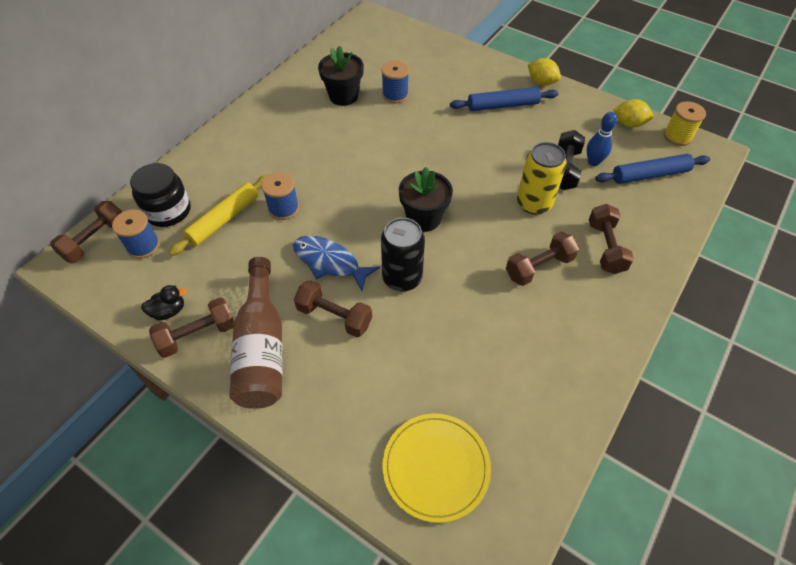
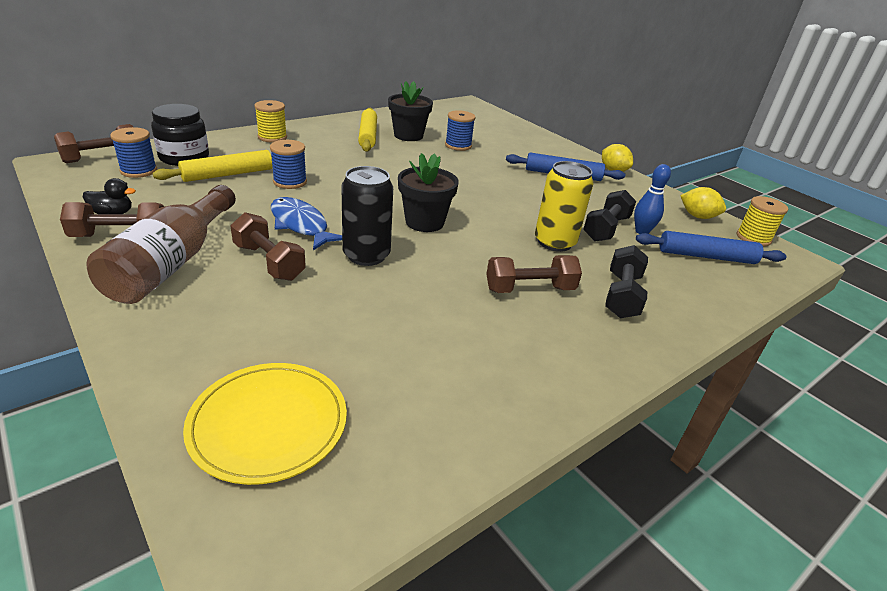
camera: 15 degrees right, 20 degrees down
brown dumbbell [589,204,634,274] -> black dumbbell [605,245,648,318]
none -> yellow spool [254,100,287,142]
none -> yellow rolling pin [358,108,377,152]

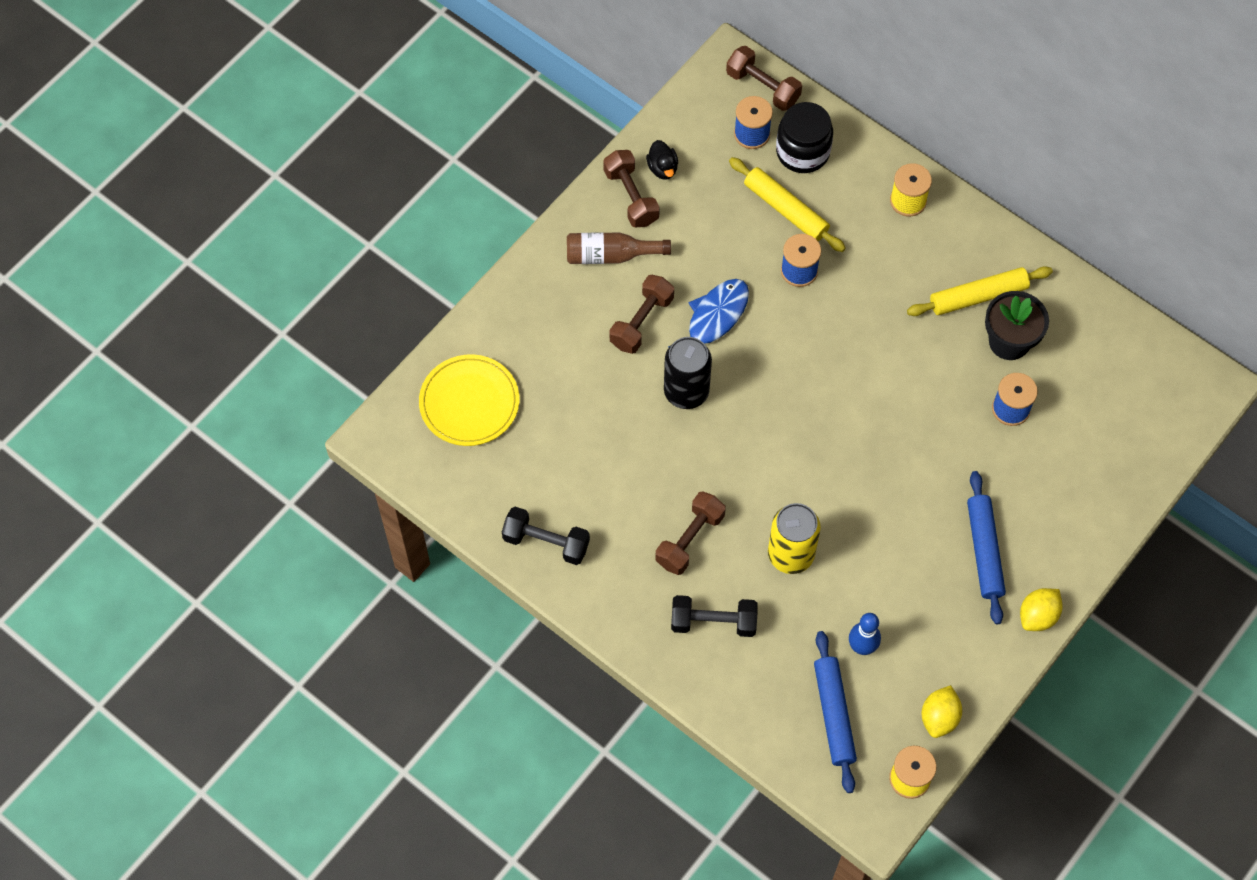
camera: 80 degrees right, 30 degrees up
brown bottle [86,185,236,304] -> brown bottle [567,232,671,264], size x0.64
black flower pot [398,153,459,232] -> none
brown dumbbell [487,255,582,293] -> brown dumbbell turned 60 degrees clockwise [656,491,725,575]
black dumbbell [583,190,636,241] -> black dumbbell moved to [502,507,590,565]

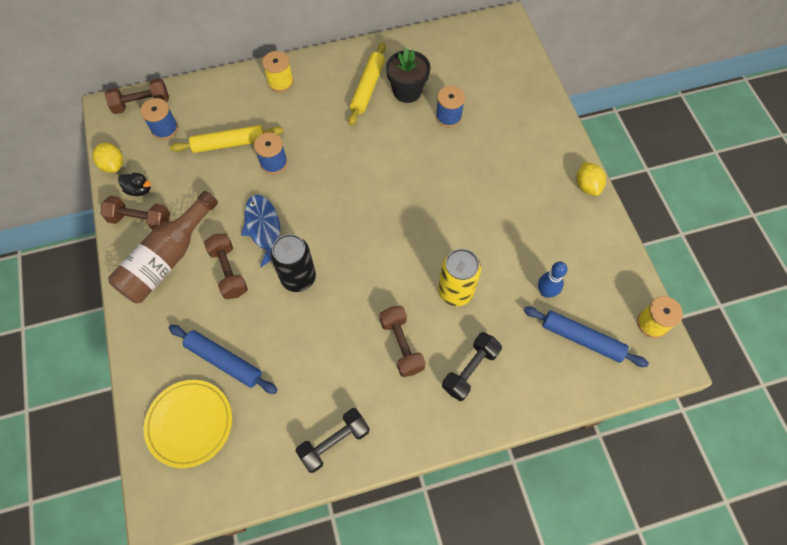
camera: 55 degrees left, 0 degrees up
brown bottle [567,232,671,264] -> brown bottle [108,191,218,303], size x1.55
black jar [776,102,833,173] -> none
yellow lemon [922,685,962,738] -> yellow lemon moved to [93,143,123,173]
blue rolling pin [967,471,1006,624] -> blue rolling pin moved to [169,325,278,394]

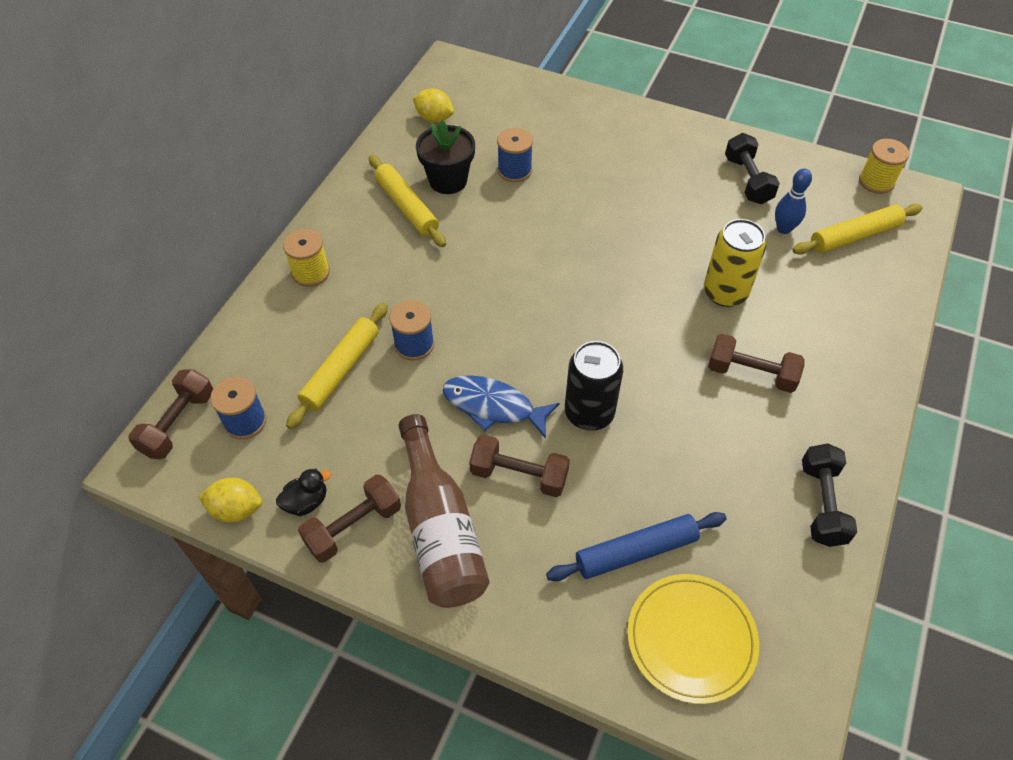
camera: 50 degrees left, 10 degrees down
black dumbbell [442,332,502,401] -> black dumbbell moved to [725,133,780,204]
blue rolling pin [523,307,649,367] -> yellow rolling pin [793,204,922,255]
yellow lemon [577,162,606,196] -> yellow lemon moved to [413,88,454,123]

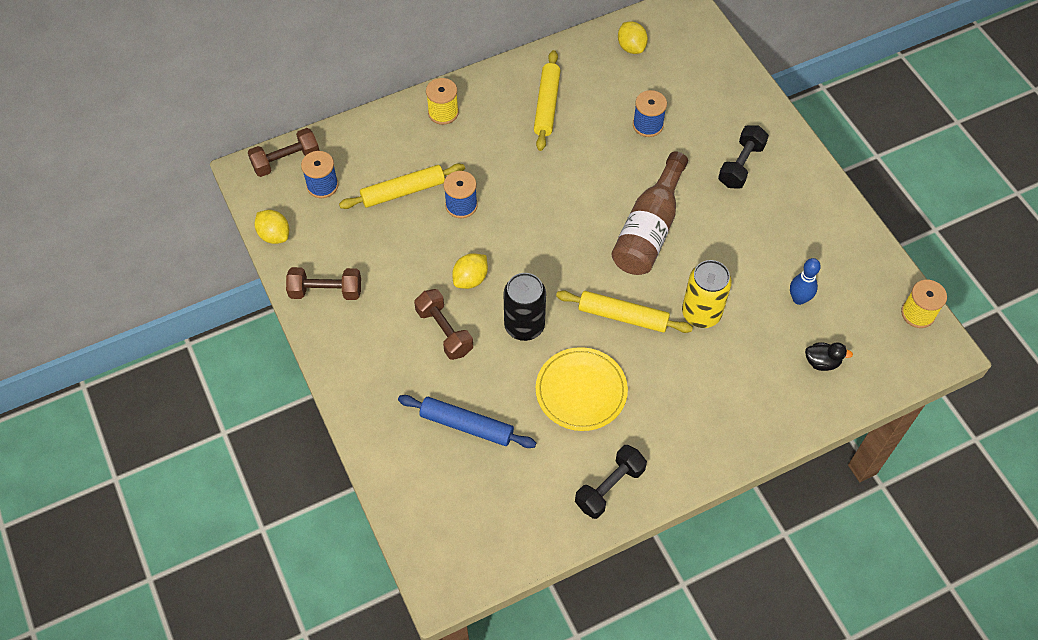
camera: 40 degrees right, 5 degrees up
black duck [276,468,331,516] -> black duck moved to [805,342,853,371]
brown bottle [398,414,489,608] -> brown bottle moved to [611,151,688,275]
black flower pot [416,120,475,194] -> none
blue fish [443,375,560,439] -> yellow lemon [452,253,488,289]
yellow plate [627,574,759,704] -> yellow plate moved to [536,347,628,431]
brown dumbbell [708,334,805,393] -> none
black dumbbell [725,133,780,204] -> black dumbbell moved to [718,125,769,189]
yellow rolling pin [793,204,922,255] -> yellow rolling pin moved to [556,290,693,333]

